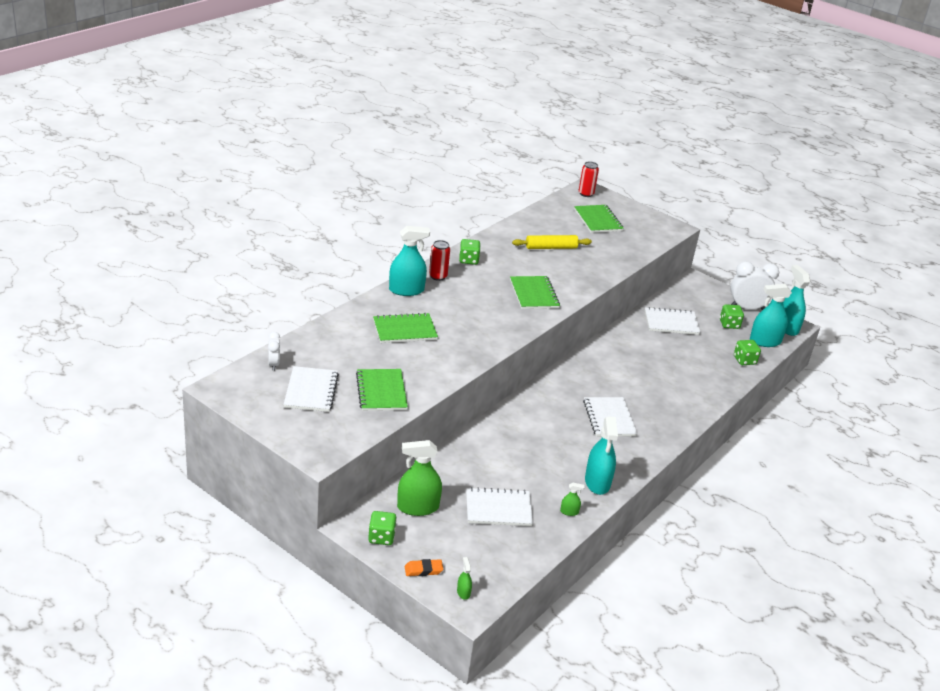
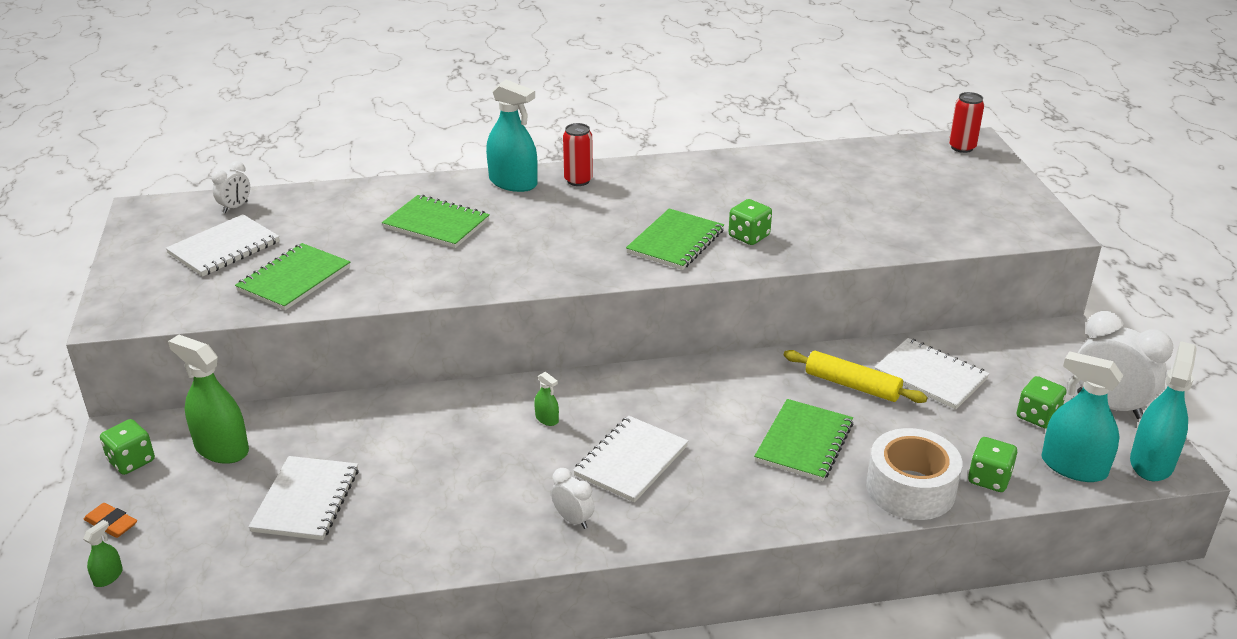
camera: 45 degrees right, 0 degrees up
green dice [459,239,480,265] -> green dice moved to [729,199,772,245]
white notebook [466,487,533,526] -> white notebook turned 60 degrees clockwise [249,456,359,540]
yellow rolling pin [512,235,592,249] -> yellow rolling pin moved to [784,350,928,403]
green spray bottle [560,483,584,516] -> green spray bottle moved to [534,372,559,426]
green notebook [574,205,624,233] -> green notebook moved to [754,399,854,481]
turquoise spray bottle [585,416,618,495] -> none
none -> white clock [551,468,595,529]
none -> white tape [866,428,962,520]

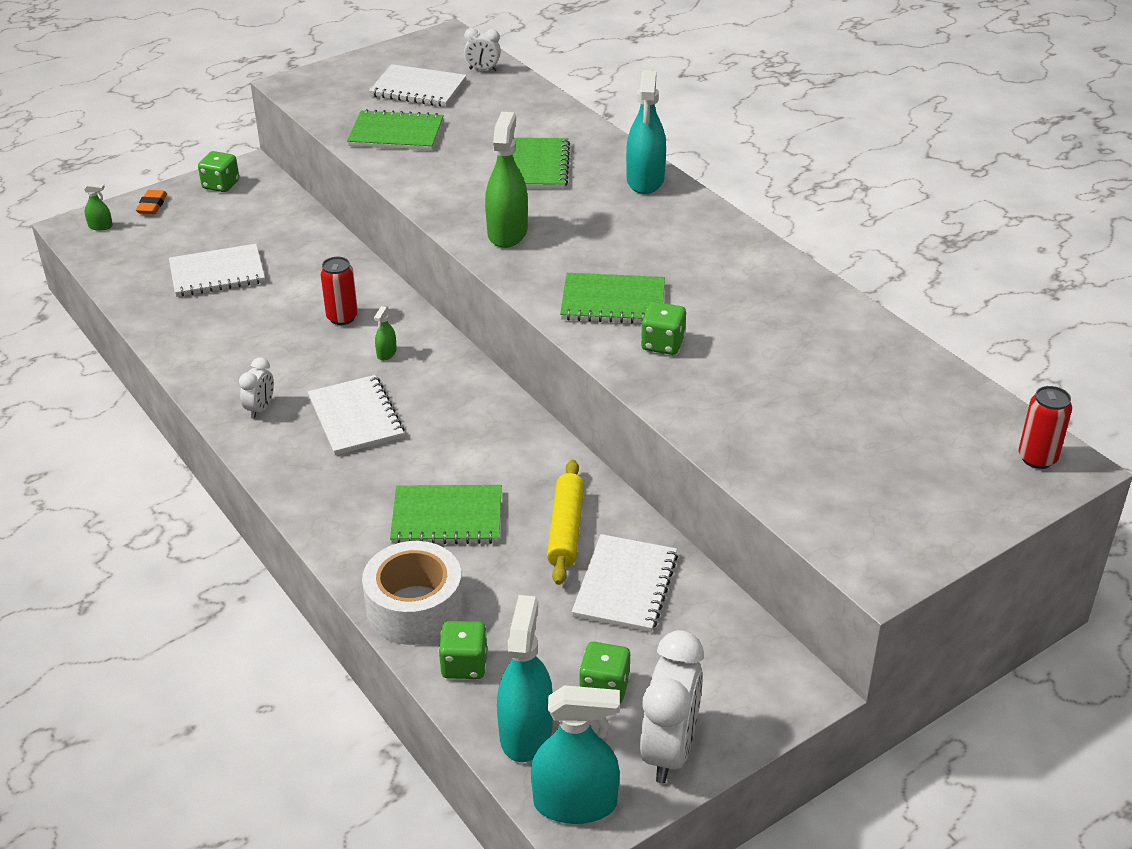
camera: 65 degrees right, 5 degrees up
green spray bottle [168,335,249,464] -> green spray bottle moved to [485,112,528,248]
red can [563,123,593,186] -> red can moved to [320,257,358,325]
white notebook [573,416,688,502] -> white notebook turned 60 degrees clockwise [308,375,405,455]

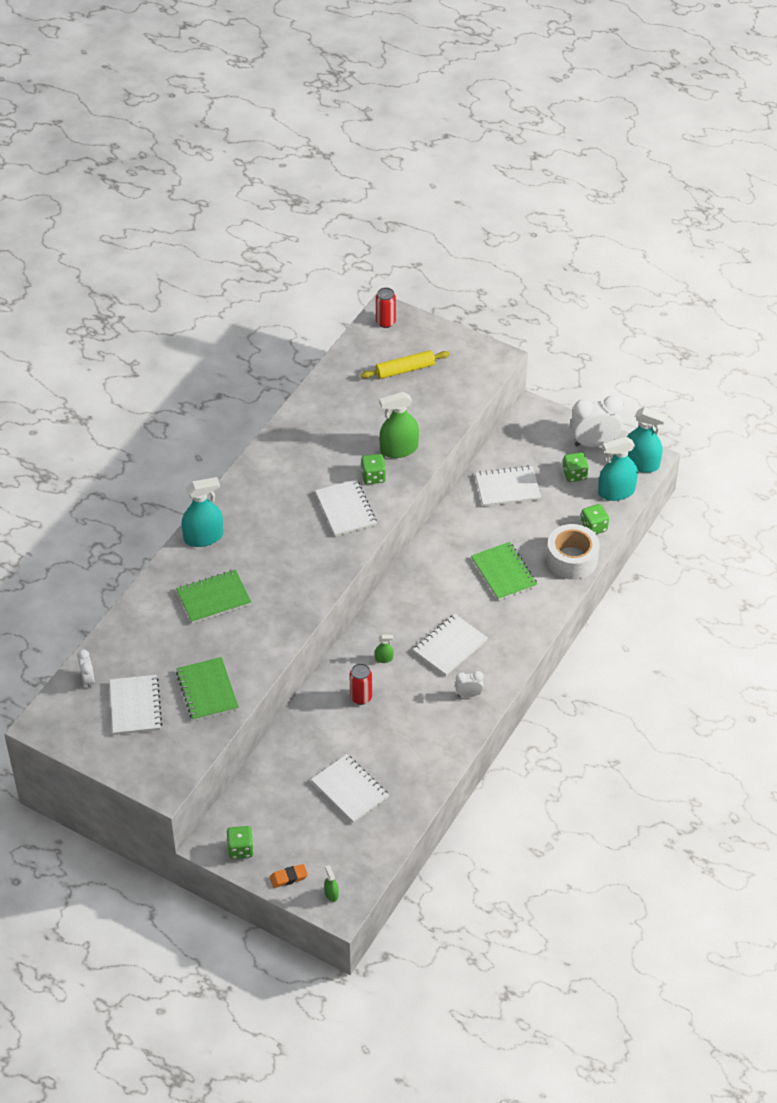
camera: 115 degrees left, 10 degrees up
green spray bottle [485,112,528,248] -> green spray bottle moved to [379,392,419,458]
turquoise spray bottle [531,685,620,824] -> turquoise spray bottle turned 135 degrees clockwise [627,407,668,473]
yellow rolling pin [547,460,584,585] -> yellow rolling pin moved to [361,350,450,379]
green notebook [560,273,665,323] -> white notebook [315,479,377,536]

